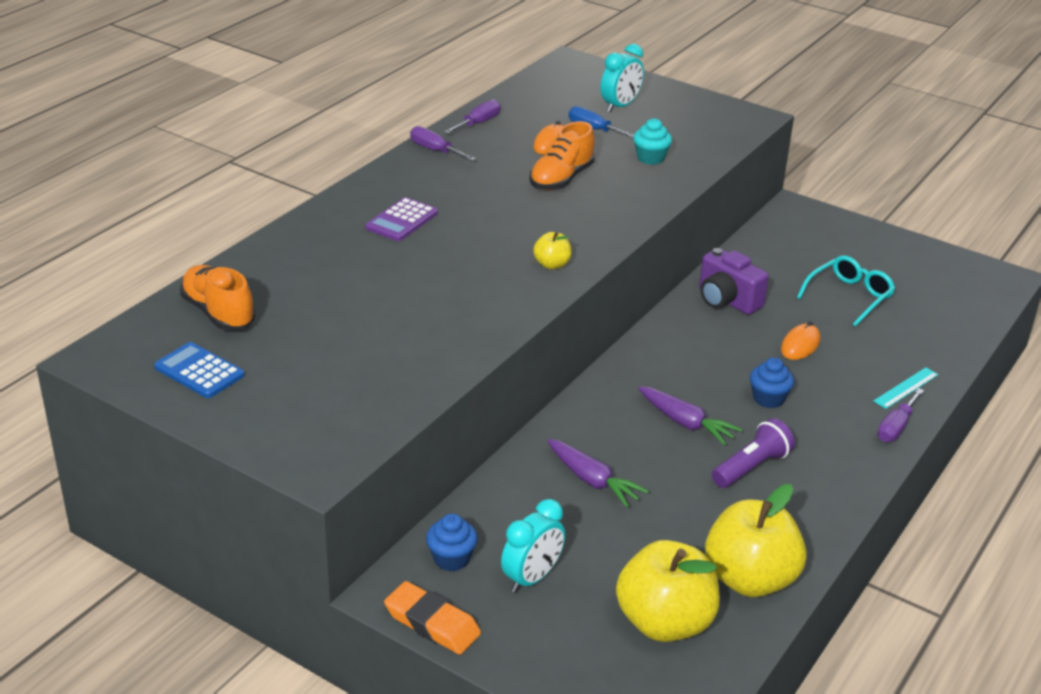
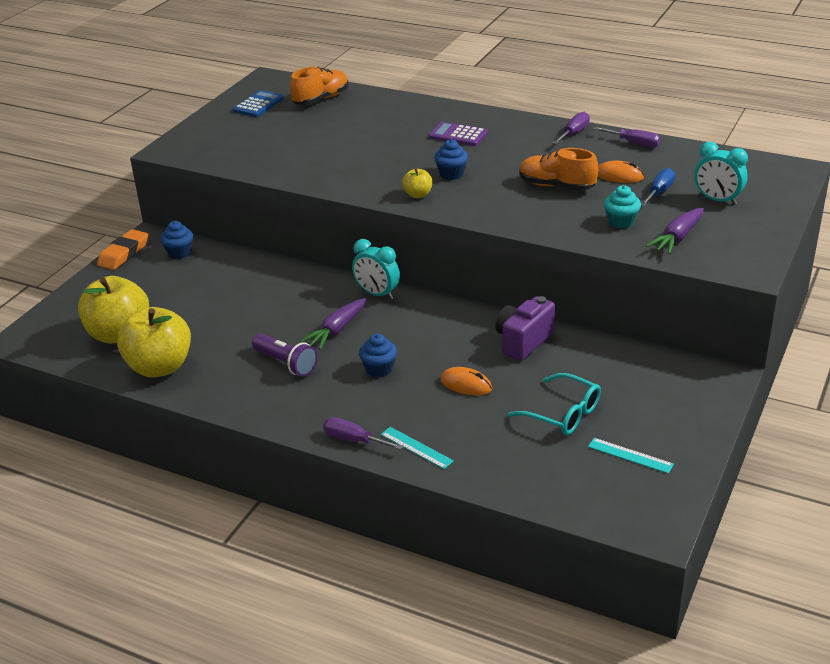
camera: 85 degrees right, 0 degrees up
turquoise clock [501,499,565,593] -> turquoise clock moved to [352,239,400,299]
purple carrot [547,439,649,508] -> purple carrot moved to [646,208,704,254]
none -> blue cupcake [434,139,468,180]
none -> turquoise ruler [588,438,674,474]

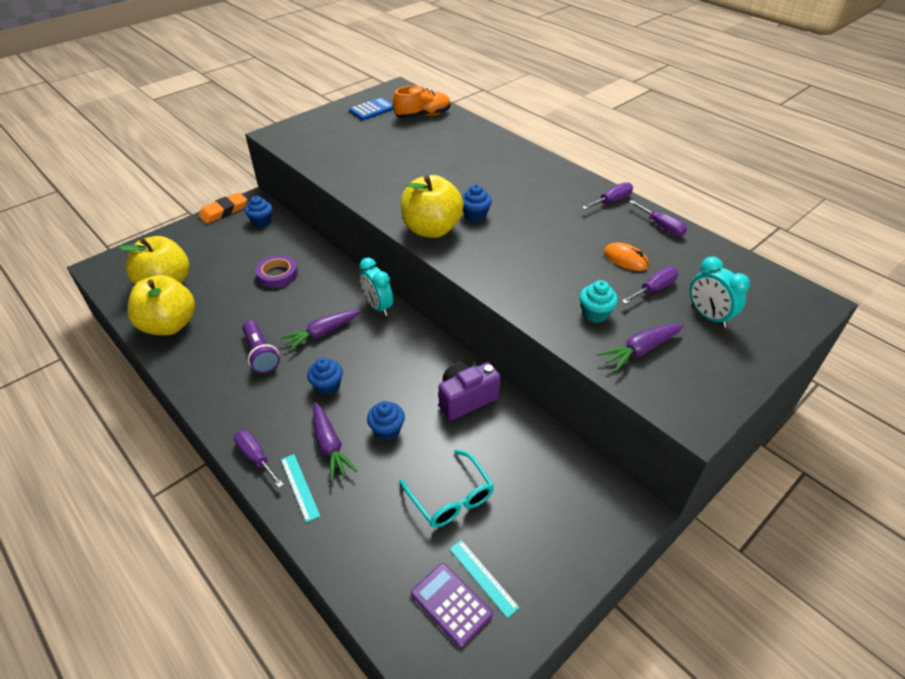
camera: 20 degrees right, 10 degrees up
yellow apple [402,168,432,198] -> yellow apple [401,175,464,238], size x2.19
purple calculator [429,122,488,146] -> purple calculator moved to [411,563,493,648]
orange mouse [441,367,492,396] -> blue cupcake [367,401,405,441]
orange shoe [519,148,598,191] -> none
blue screwdriver [641,168,675,207] -> purple screwdriver [622,267,678,304]
none -> purple tape [255,255,298,288]
none -> purple carrot [313,402,357,482]

